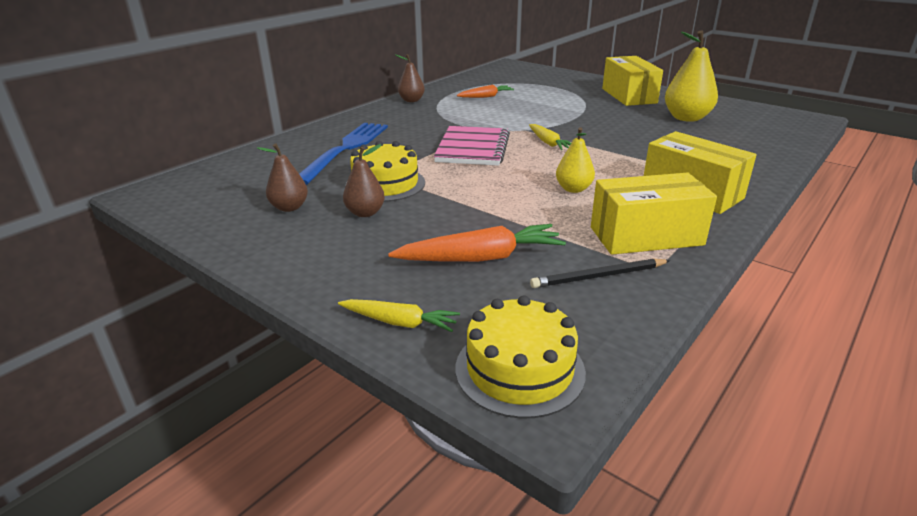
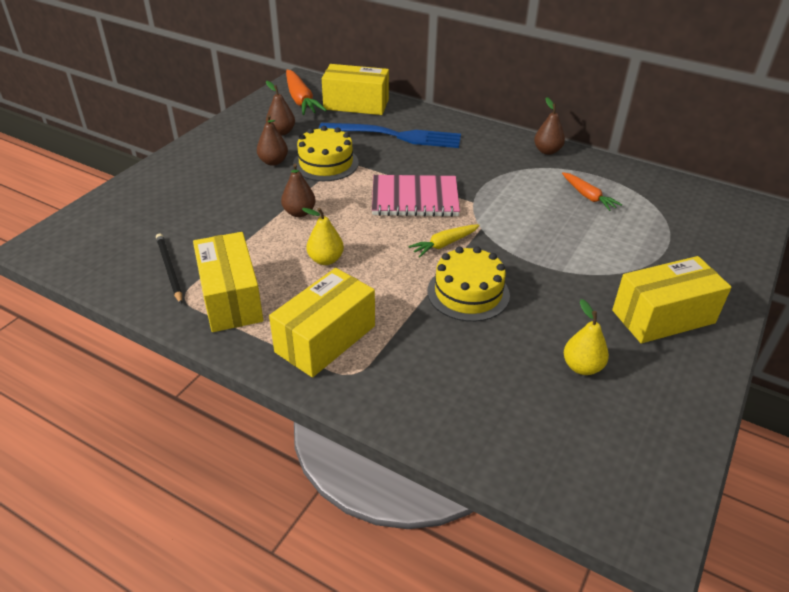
camera: 80 degrees right, 10 degrees up
yellow carrot [338,299,460,332] -> none
orange carrot [388,224,566,262] -> orange carrot moved to [286,70,327,115]
yellow cake [456,295,586,418] -> yellow cake moved to [428,246,510,322]
yellow pear [665,30,718,122] -> yellow pear [564,299,609,375], size x0.59
none -> brown pear [281,164,316,217]
none -> yellow box [322,64,389,115]

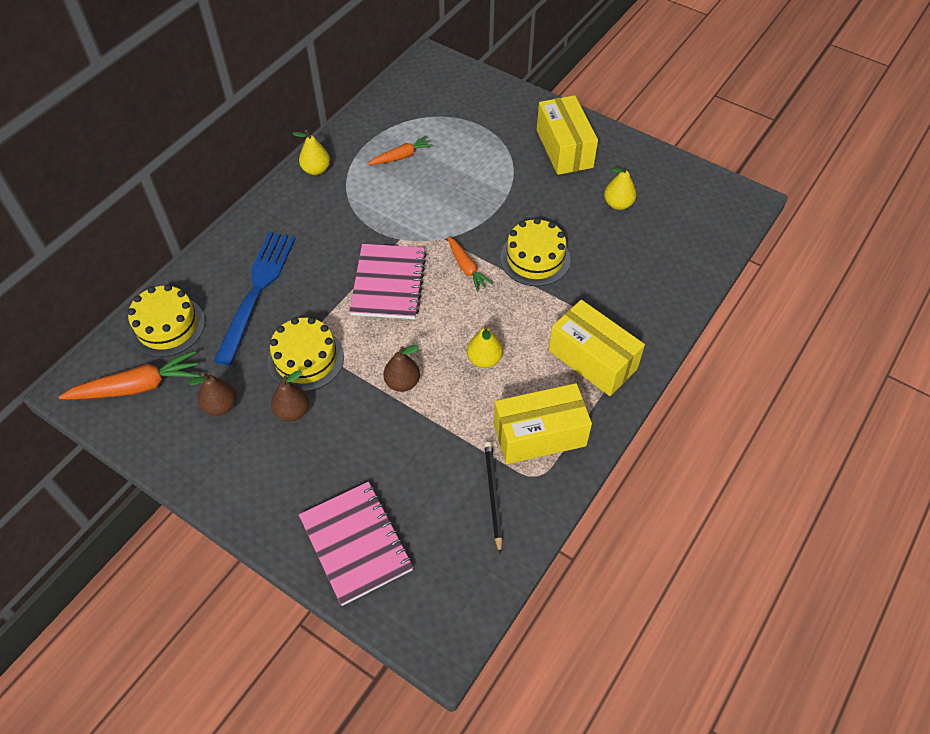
camera: 85 degrees left, 15 degrees up
black pencil [156,233,182,305] -> black pencil turned 105 degrees clockwise [484,441,503,555]
yellow box [322,64,389,115] -> yellow cake [128,284,205,357]
yellow carrot [408,224,480,257] -> orange carrot [447,236,493,291]
brown pear [534,97,565,155] -> yellow pear [292,130,330,175]
none -> pink notebook [299,482,414,606]

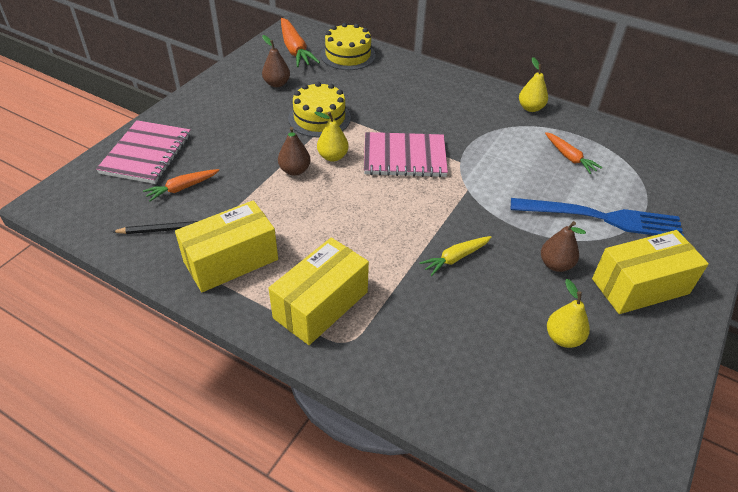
camera: 85 degrees right, 10 degrees down
blue fork [214,232,296,365] -> blue fork moved to [511,198,684,237]
brown pear [271,370,309,421] -> brown pear moved to [541,221,586,272]
pink notebook [299,482,414,606] -> pink notebook turned 45 degrees counterclockwise [96,120,191,184]
orange carrot [447,236,493,291] -> orange carrot moved to [143,169,219,202]
yellow pear [467,325,503,368] -> yellow pear moved to [314,112,349,162]
yellow box [494,383,592,464] -> yellow box turned 75 degrees clockwise [175,200,278,292]
yellow cake [500,218,571,286] -> yellow carrot [419,236,491,276]

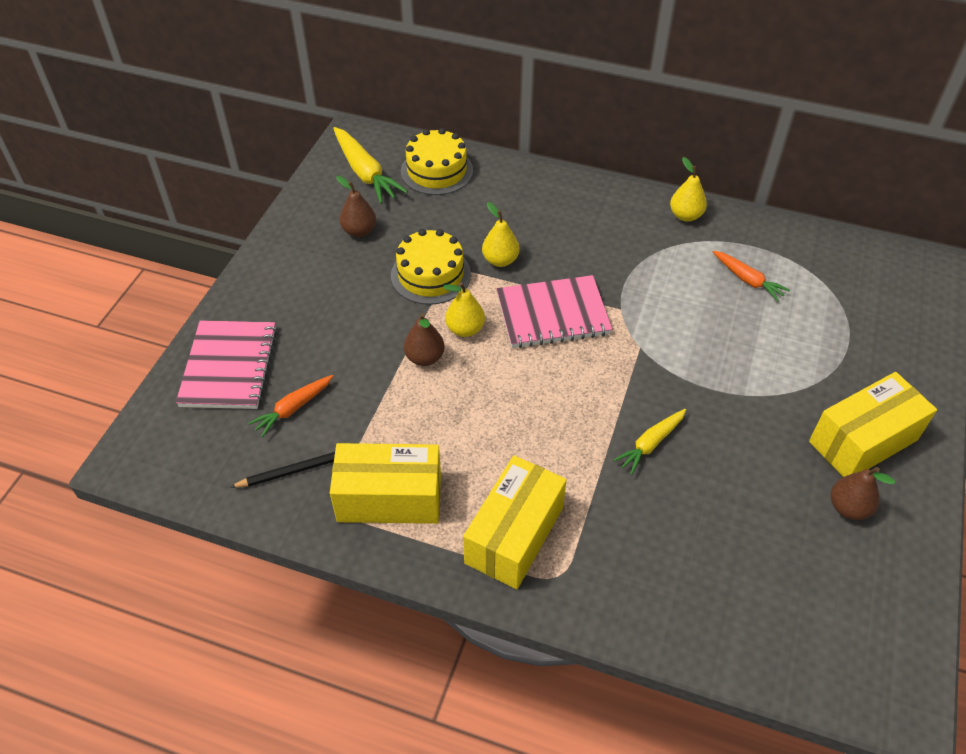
camera: 10 degrees left, 5 degrees up
yellow box [175,200,278,292] -> yellow box turned 45 degrees clockwise [330,443,441,524]
orange carrot [281,18,320,67] -> yellow carrot [333,127,408,204]
blue fork [511,198,684,237] -> none
brown pear [541,221,586,272] -> brown pear moved to [831,467,895,520]
yellow pear [547,279,590,348] -> yellow pear moved to [482,202,519,267]

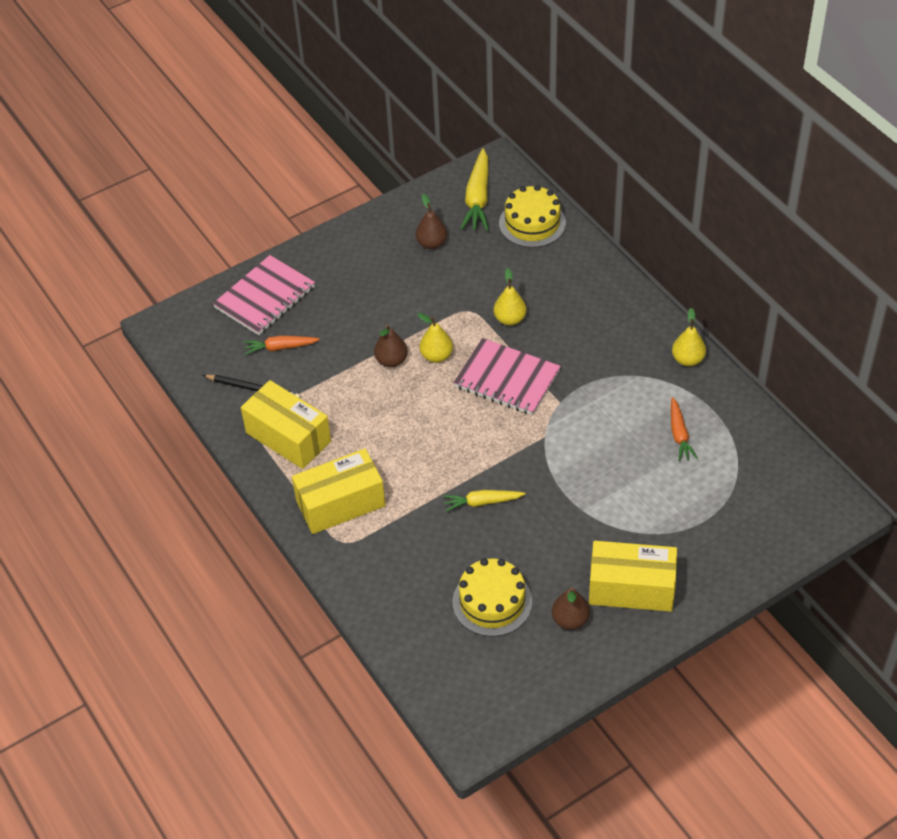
camera: 40 degrees right, 0 degrees up
yellow cake [391,229,471,305] -> yellow cake moved to [452,558,532,637]

